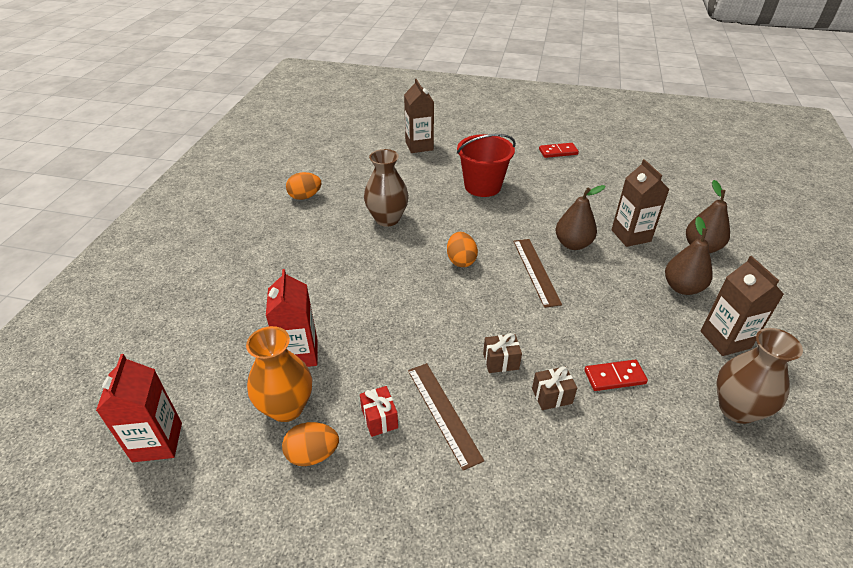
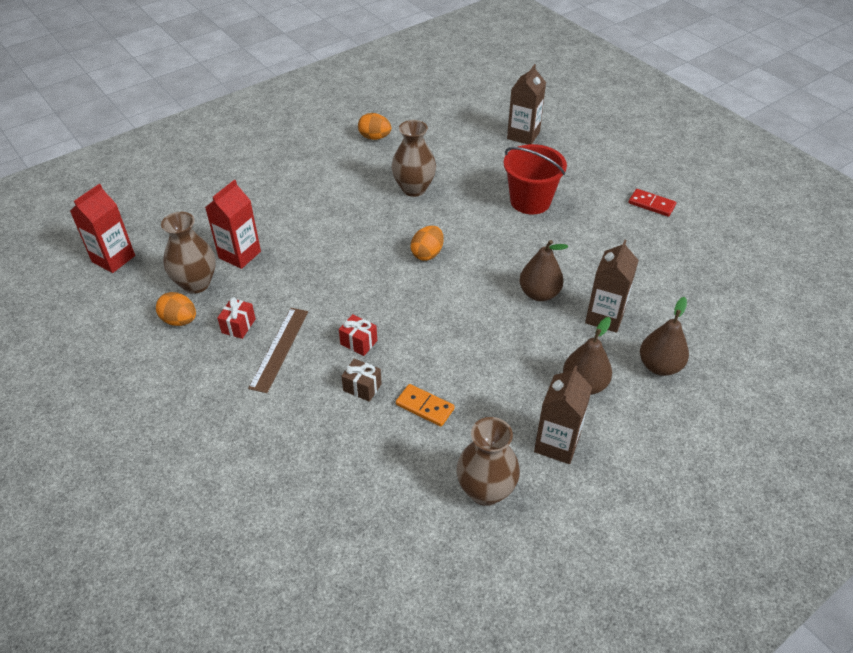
camera: 40 degrees right, 5 degrees up
orange vase [246,326,312,422] -> brown vase [161,212,216,294]
brown gift [483,333,522,373] -> red gift [339,314,377,356]
brown ruler [513,239,562,308] -> none
red domino [584,360,648,391] -> orange domino [396,384,455,427]

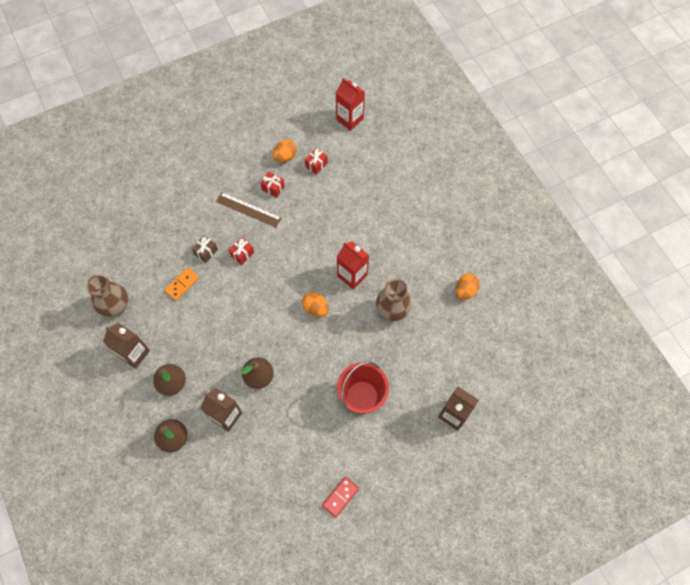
camera: 100 degrees right, 20 degrees up
brown vase [161,212,216,294] -> red gift [305,148,328,175]
red carton [205,179,261,269] -> red carton moved to [337,241,369,289]

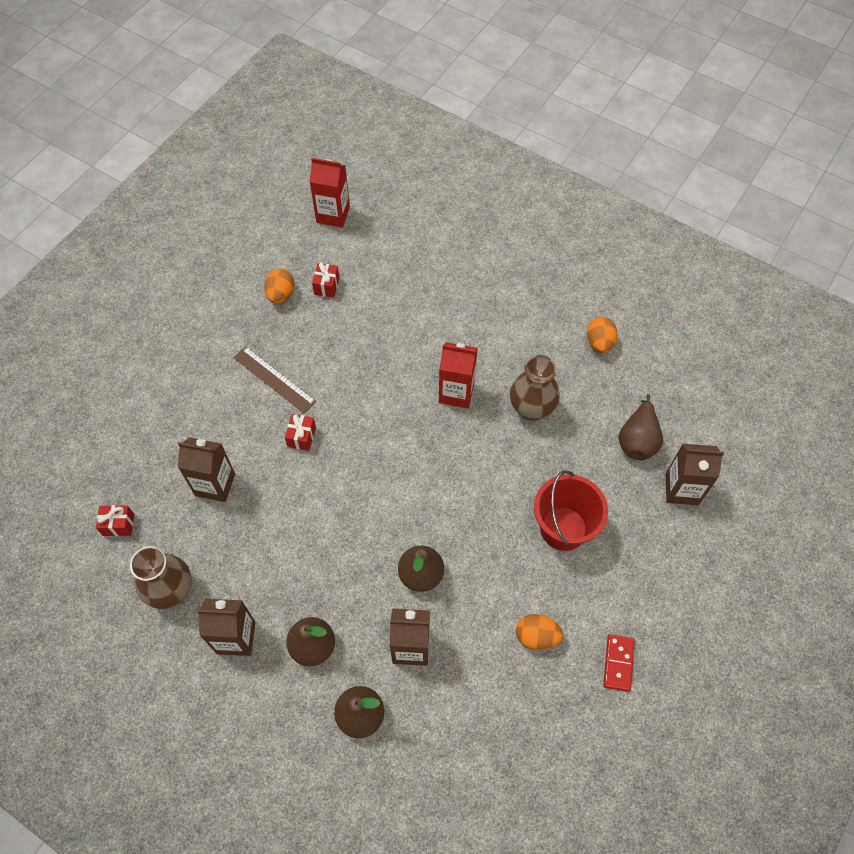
camera: 30 degrees left, 5 degrees down
orange domino [164,268,199,301] -> none
brown gift [192,236,218,263] -> none
brown ruler [216,192,282,227] -> brown ruler turned 45 degrees clockwise [233,346,316,414]
red gift [261,172,285,197] -> red gift moved to [96,505,134,536]
orange egg [302,292,329,317] -> orange egg moved to [516,614,563,650]
none -> brown carton [178,437,235,502]
none -> brown pear [618,394,663,460]

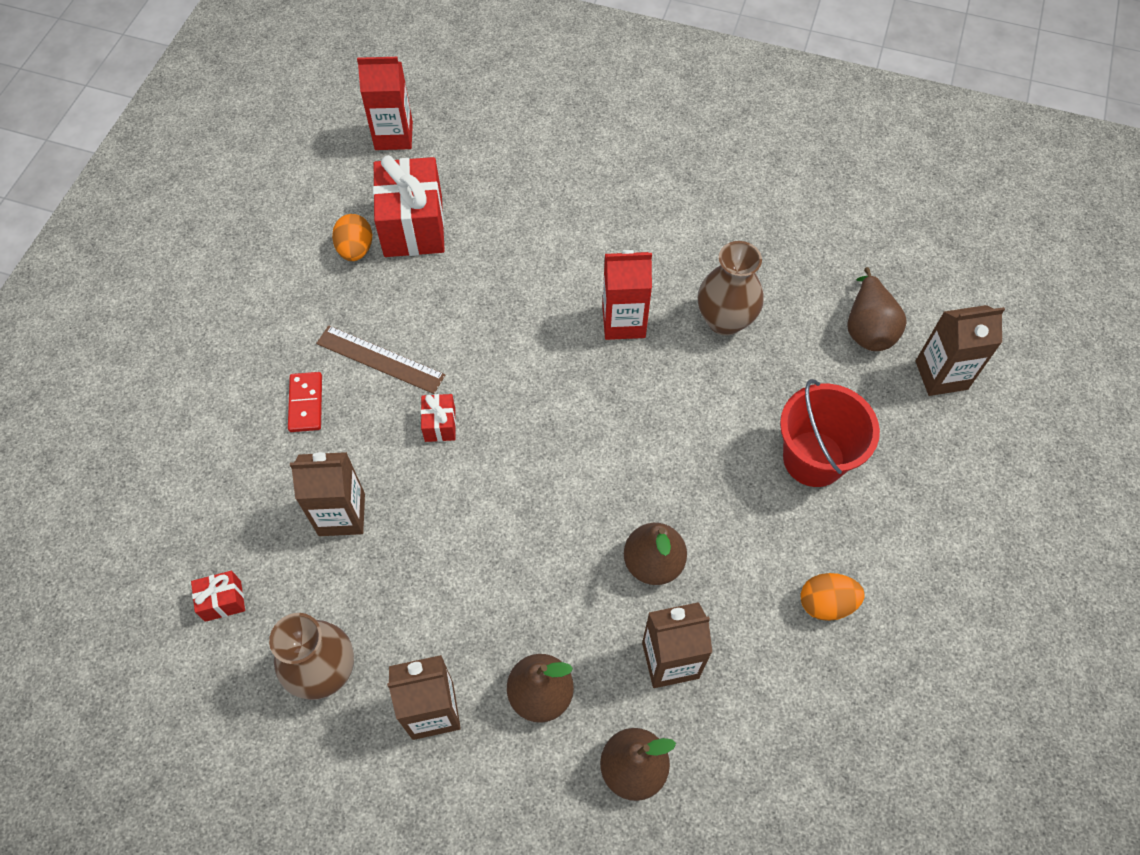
camera: 15 degrees left, 0 degrees up
red gift [312,263,339,298] -> red gift [373,155,445,257], size x2.17
orange egg [587,317,617,353] -> none
red domino [603,634,635,692] -> red domino moved to [288,372,322,432]

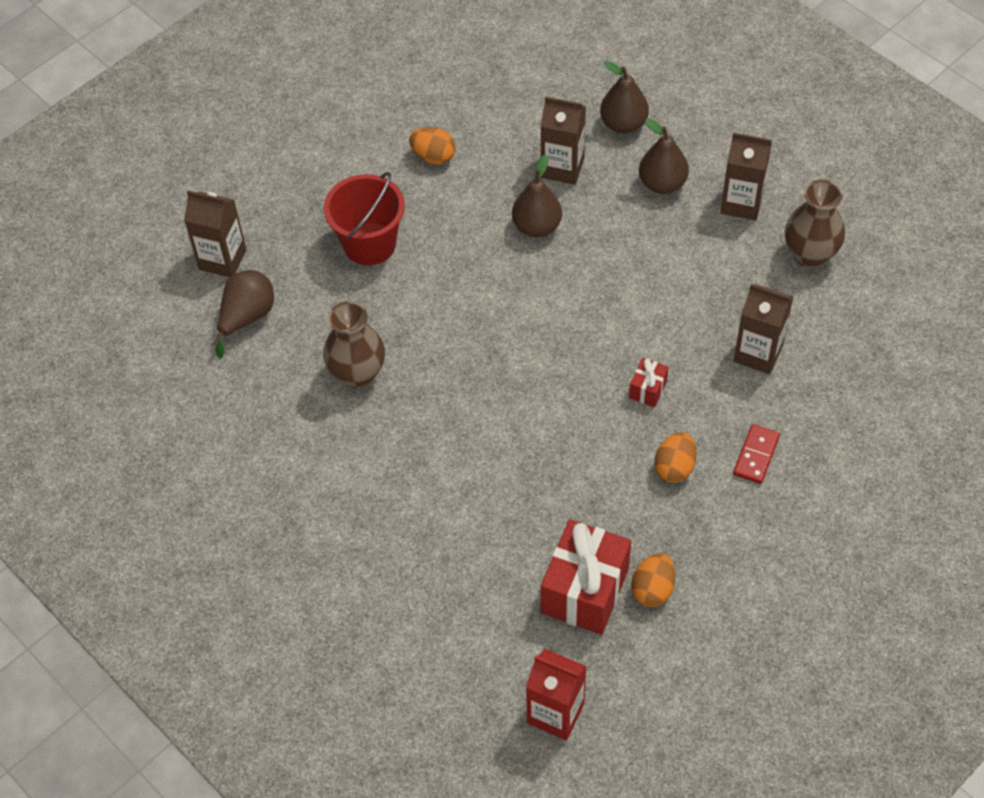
camera: 150 degrees left, 5 degrees down
red gift [191,571,245,622] -> none
brown ruler [316,325,445,394] -> orange egg [654,432,697,483]
red carton [602,250,652,340] -> none

